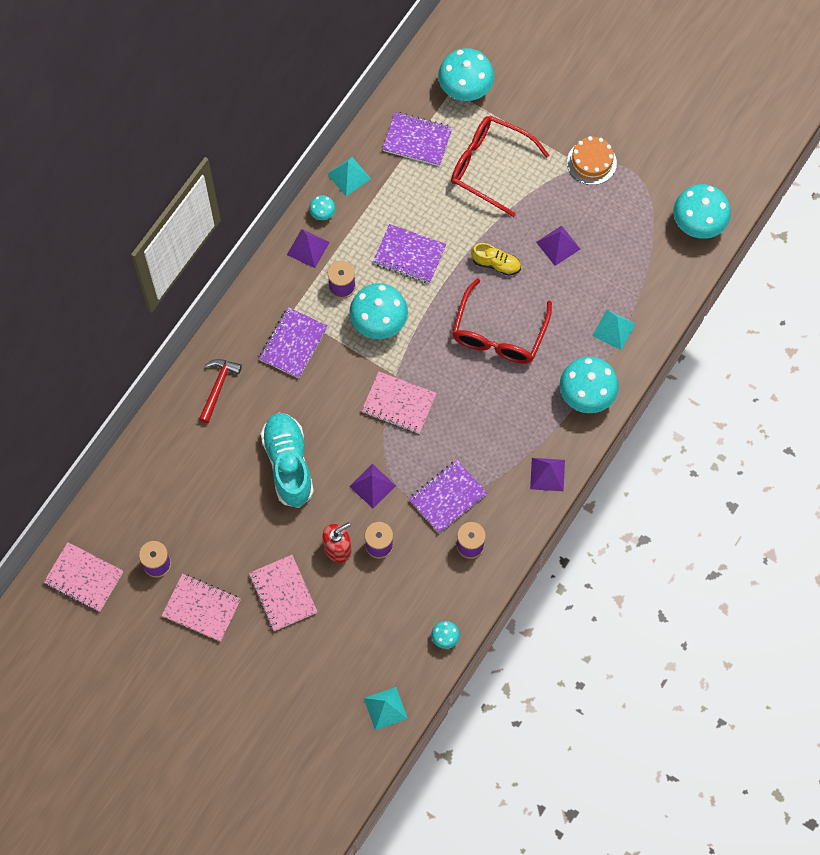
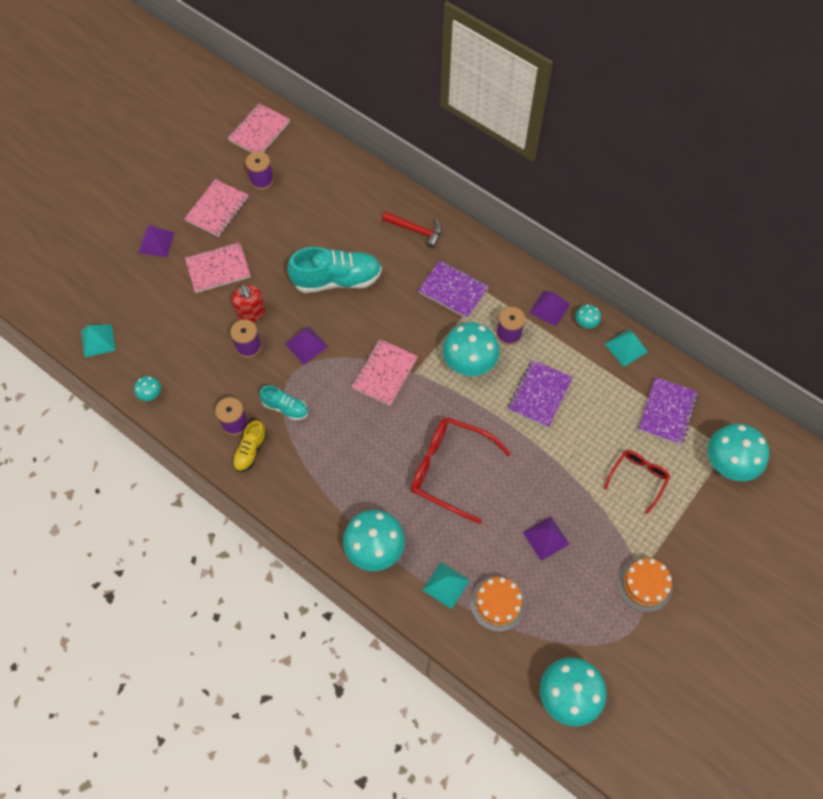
camera: 95 degrees right, 5 degrees down
purple notebook [409,460,487,533] -> turquoise shoe [259,385,308,420]
red glasses [451,116,550,217] -> red glasses [604,450,670,514], size x0.59
yellow shoe [471,243,521,276] -> yellow shoe moved to [232,421,267,472]
purple pyramid [530,458,565,491] -> purple pyramid moved to [139,225,174,257]
none -> orange cake [471,576,526,632]

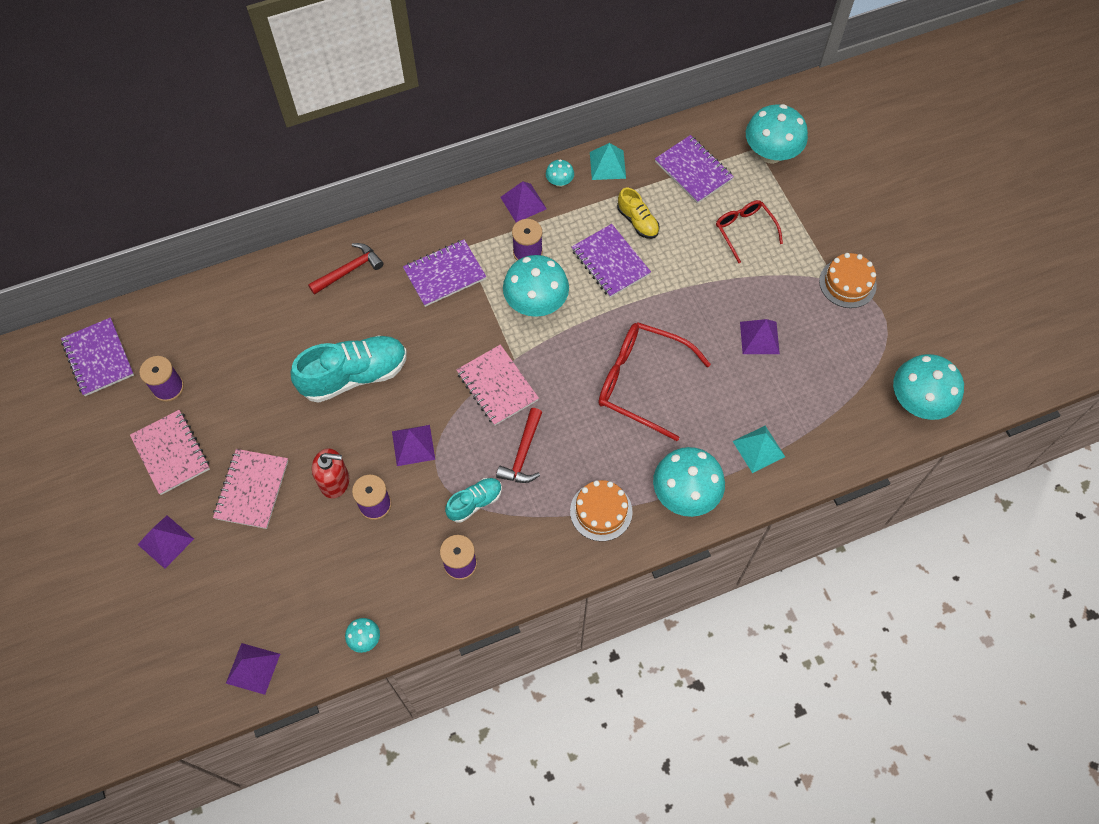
camera: 60 degrees left, 0 degrees up
turquoise pyramid [81,324,116,358] -> purple pyramid [226,643,280,695]
pink notebook [228,103,290,153] -> purple notebook [61,318,134,396]
yellow shoe [232,421,267,472] -> yellow shoe moved to [617,188,660,239]
turquoise shoe [287,247,382,293] -> turquoise shoe turned 45 degrees clockwise [290,335,407,403]
red glasses [411,417,511,524] -> red glasses turned 60 degrees clockwise [598,322,711,441]
orange cake [471,576,526,632] -> orange cake moved to [570,480,632,541]
none -> red hammer [496,408,542,483]

